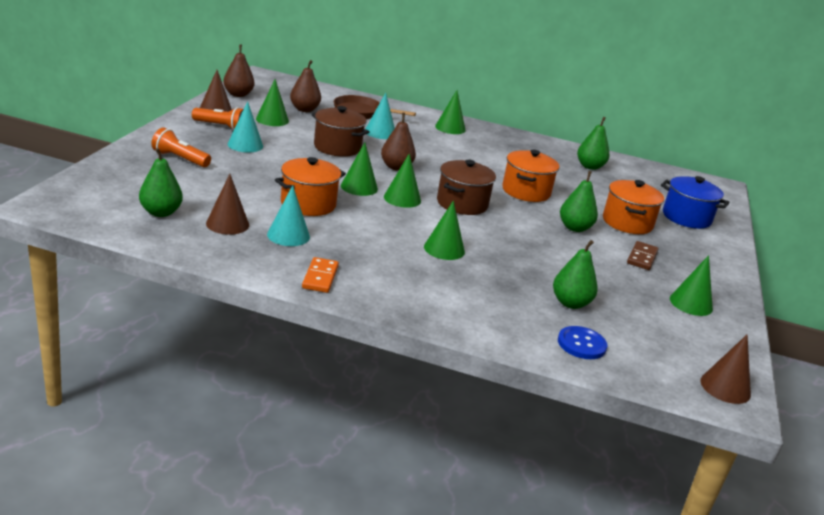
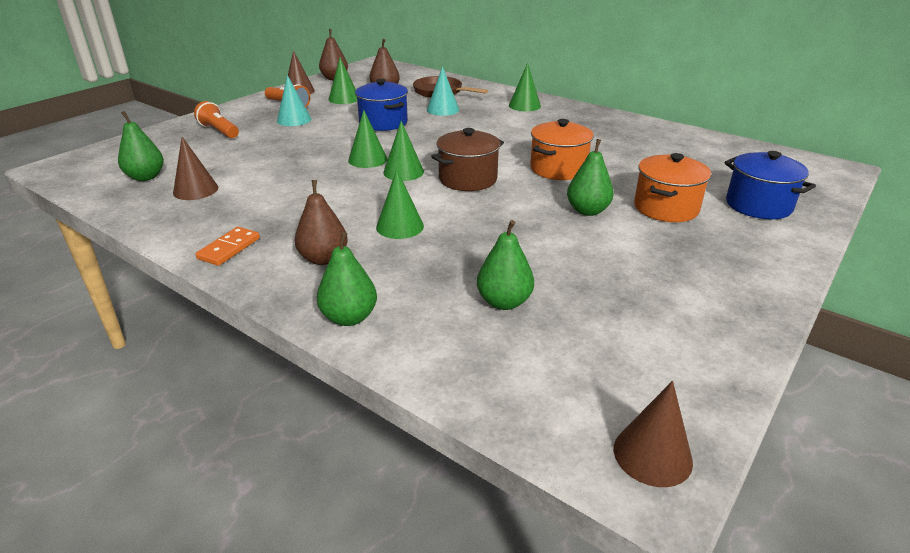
camera: 25 degrees right, 5 degrees up
turquoise cone [267,185,310,246] -> none
orange pot [275,157,346,216] -> none
brown pot [312,106,369,157] -> blue pot [355,79,408,131]
brown pear [381,113,416,171] -> brown pear moved to [295,180,348,265]
blue button [558,326,608,359] -> none
green pear [577,117,609,170] -> green pear moved to [317,232,377,326]
brown domino [627,241,658,270] -> none
green cone [670,255,713,316] -> none

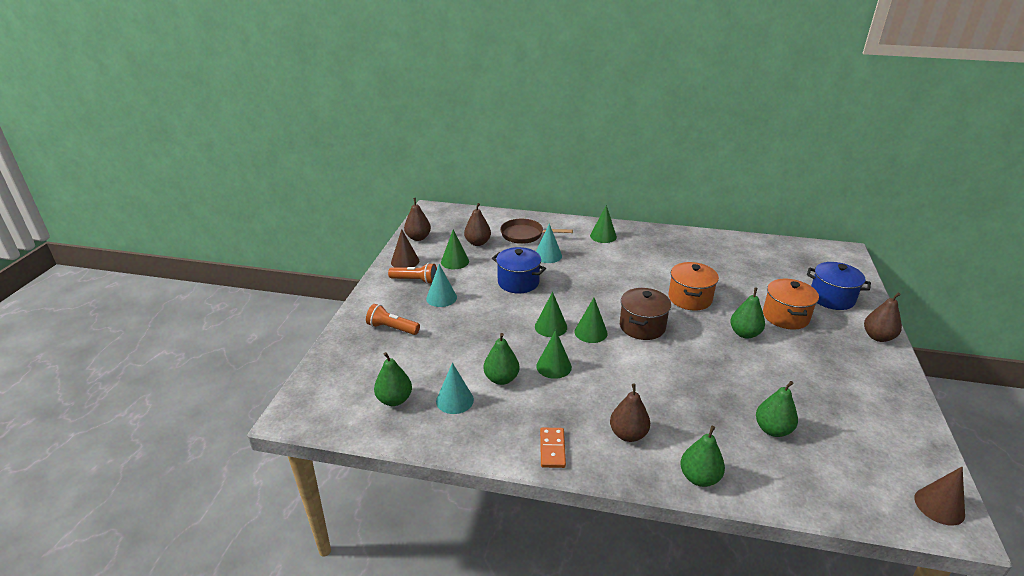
camera: 25 degrees left, 0 degrees up
brown cone [173,137,218,200] -> turquoise cone [436,363,474,414]
green cone [376,169,424,239] -> green cone moved to [536,330,572,379]
none -> green pear [484,333,519,385]
none -> brown pear [864,292,902,342]

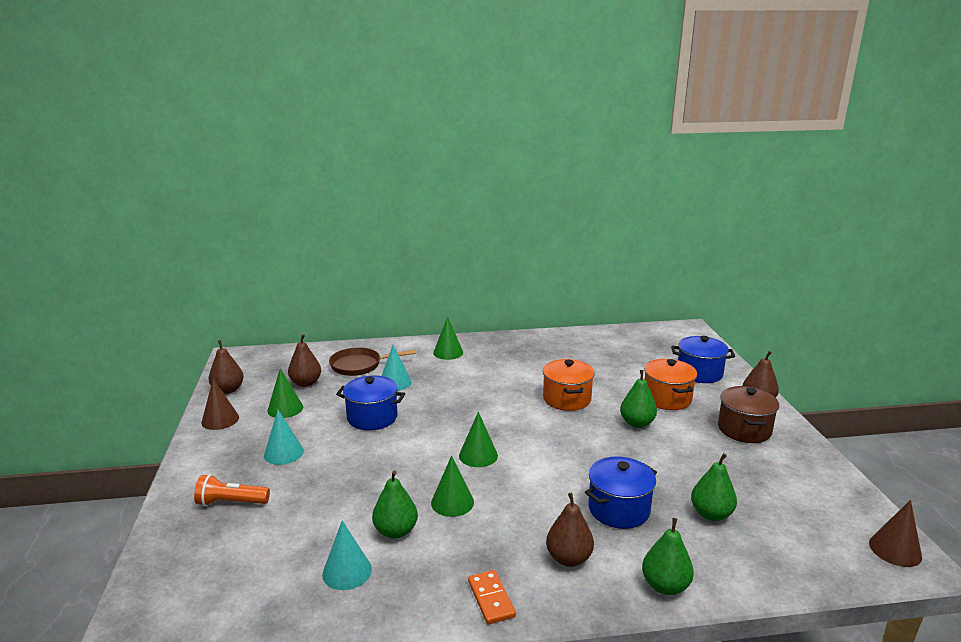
camera: 20 degrees left, 10 degrees down
green pear [374,352,412,406] -> none
orange flashlight [388,263,437,284] -> none
green cone [535,292,567,337] -> none
brown pot [620,288,671,340] -> brown pot moved to [718,386,779,443]
none -> blue pot [585,456,657,529]

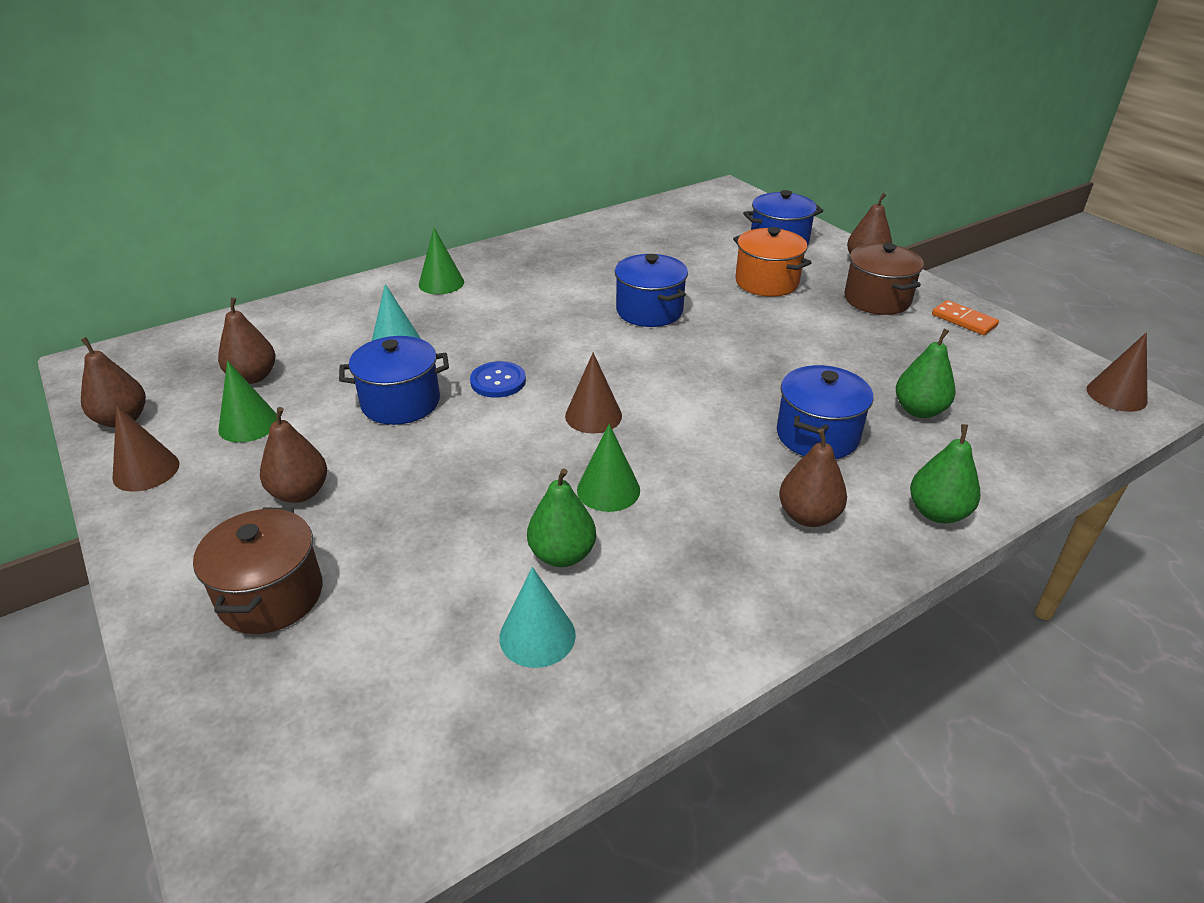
camera: 25 degrees left, 15 degrees up
orange flashlight [194,474,270,506] -> brown pot [193,508,323,634]
turquoise cone [264,410,304,465] -> brown pear [260,407,327,503]
brown pan [329,347,415,376] -> none
green cone [459,412,498,467] -> brown cone [565,353,622,433]
orange domino [468,570,516,624] -> orange domino moved to [932,300,999,335]
orange pot [543,359,595,411] -> blue pot [615,254,688,327]
green pear [620,370,657,428] -> none
none -> blue button [470,361,526,398]

